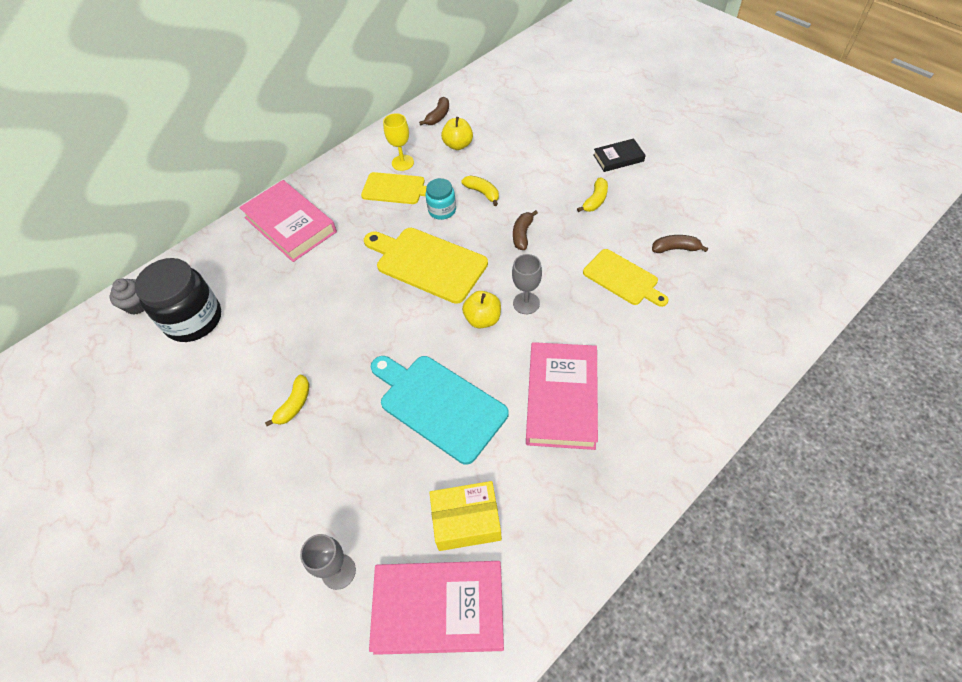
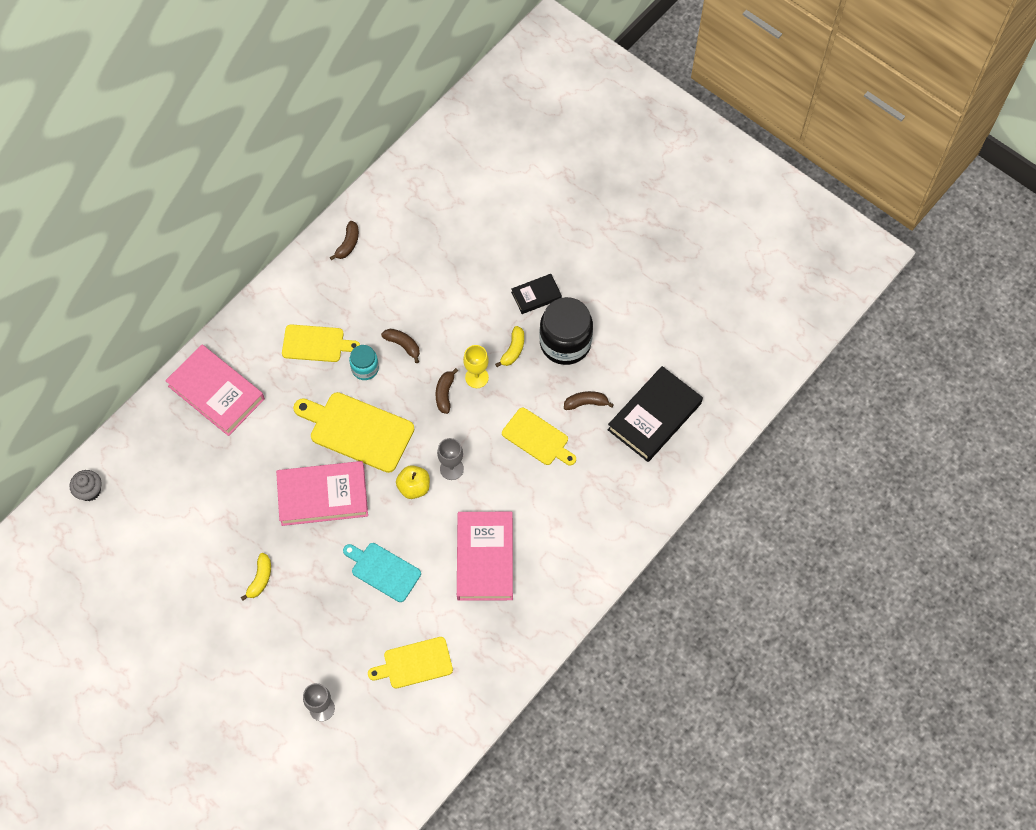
camera: 10 degrees left, 10 degrees up
black jar [135,258,221,342] -> black jar moved to [539,297,593,365]
pink book [369,561,504,655] -> pink book moved to [276,461,368,526]
turquoise cutting board [371,356,509,465] -> turquoise cutting board [343,543,421,602], size x0.64
yellow goblet [383,113,414,171] -> yellow goblet moved to [463,345,489,388]
yellow box [429,481,502,551] -> yellow cutting board [368,637,453,689]
yellow apple [441,117,473,150] -> none
yellow banana [461,175,499,206] -> brown banana [381,329,420,363]
none -> black book [607,366,703,462]

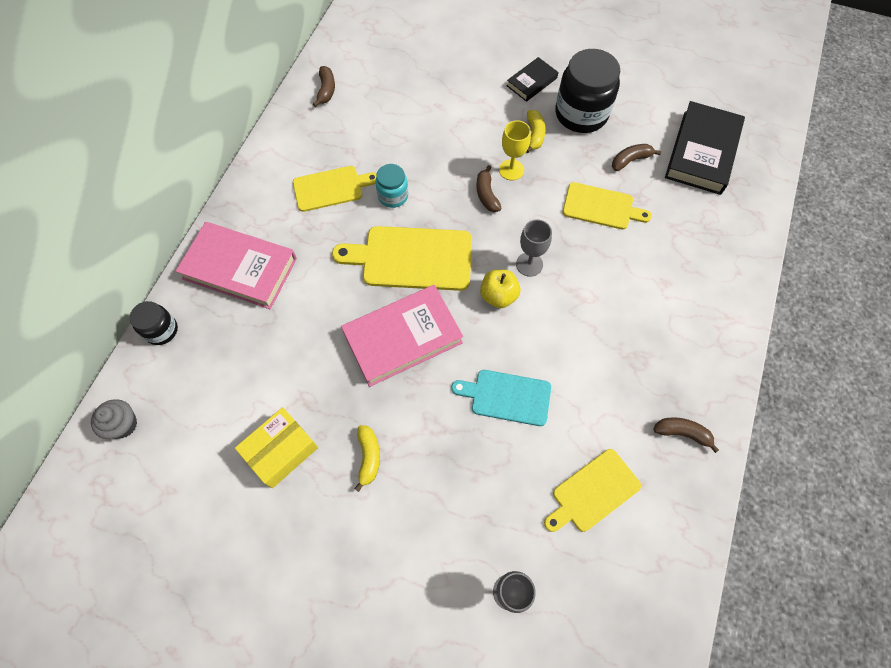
camera: 20 degrees left, 0 degrees up
brown banana [381,329,420,363] -> brown banana moved to [653,417,719,453]
pink book [457,512,513,601] -> none
none -> black jar [130,301,178,345]
none -> yellow box [235,407,318,488]

